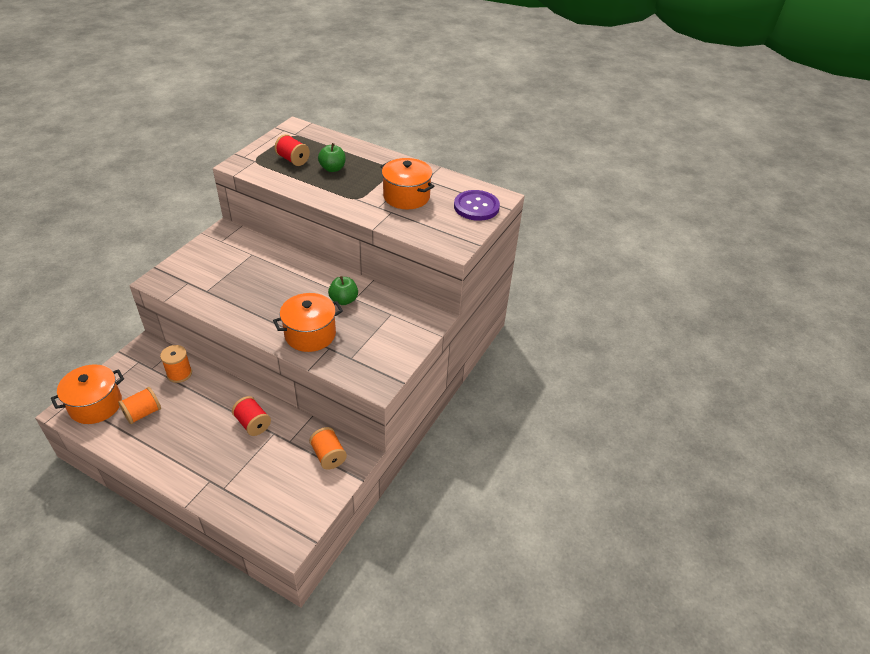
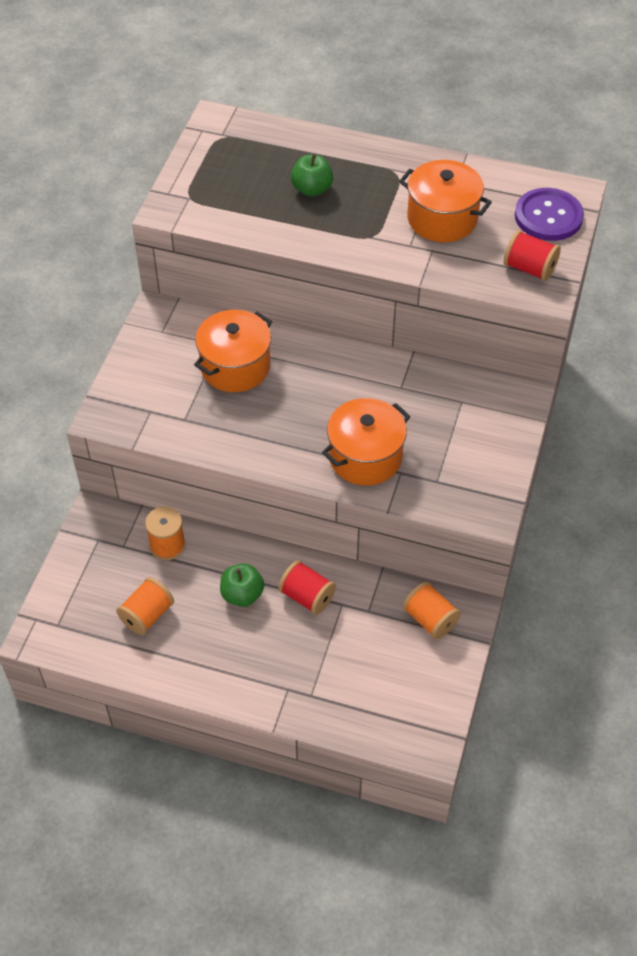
camera: 10 degrees left, 10 degrees up
orange pot [51,364,124,424] -> orange pot moved to [194,310,272,392]
red spool [274,134,310,166] -> red spool moved to [504,230,561,281]
green apple [328,276,358,305] -> green apple moved to [220,563,264,607]

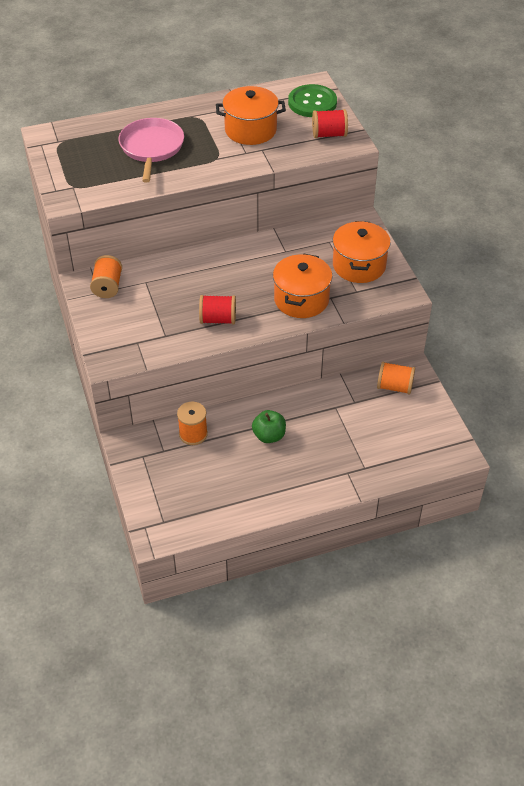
camera: 35 degrees left, 5 degrees down
orange spool [116,577,174,635] -> orange spool moved to [90,255,122,298]
orange pot [194,310,272,392] -> orange pot moved to [333,221,391,283]
red spool [278,560,336,615] -> red spool moved to [199,295,236,324]
green apple [291,154,333,197] -> pink pan [119,118,184,182]
purple button [515,188,584,241] -> green button [288,84,337,117]

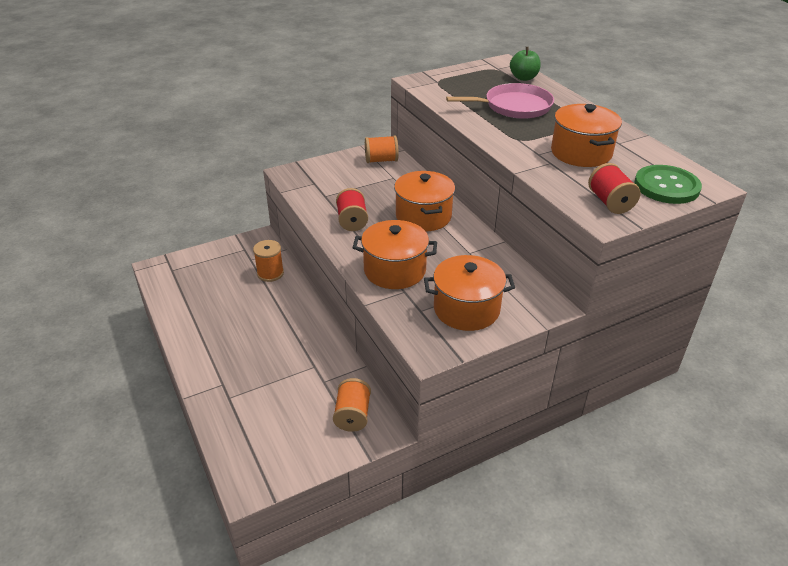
camera: 80 degrees right, 10 degrees down
green apple [252,410,286,443] -> green apple moved to [510,47,541,81]
none -> orange pot [394,171,455,231]

